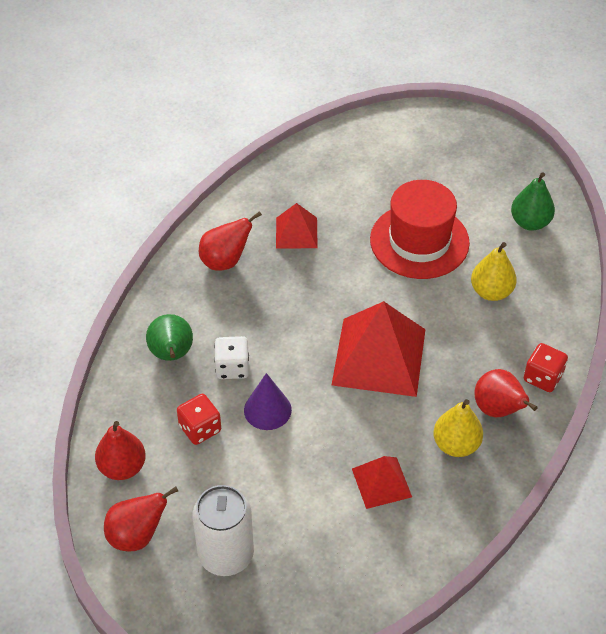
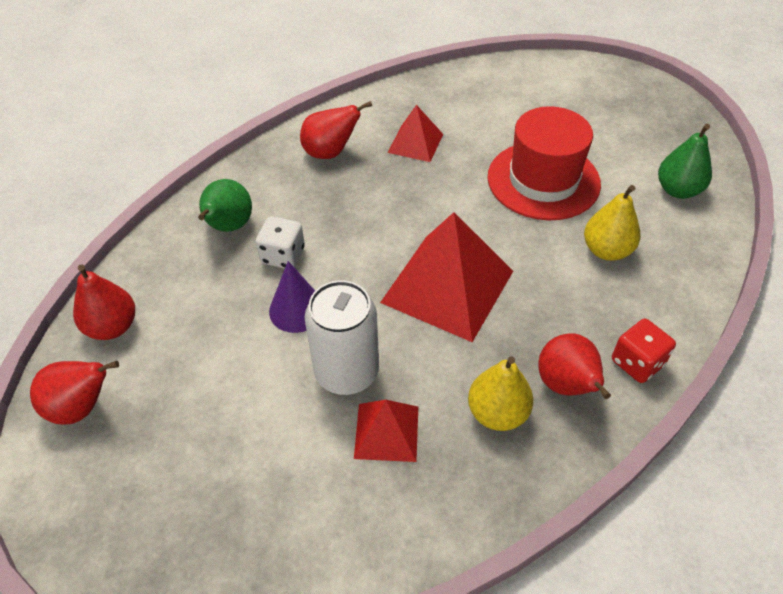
camera: 20 degrees right, 0 degrees up
red dice [177,394,221,445] -> none
white can [193,485,254,576] -> white can moved to [304,280,379,395]

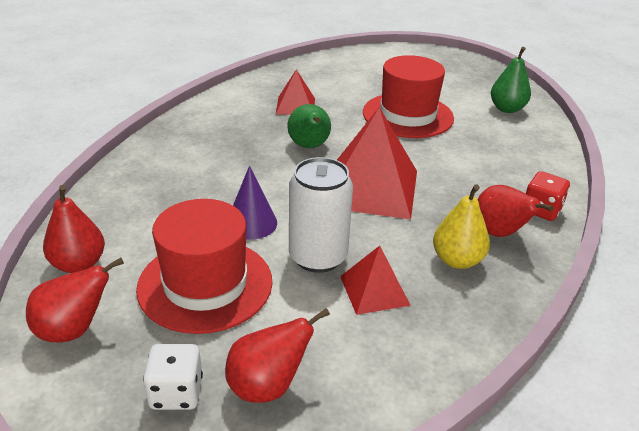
camera: 20 degrees left, 15 degrees down
green pear [198,179,252,232] -> green pear moved to [287,104,331,148]
white dice [256,216,305,269] -> white dice moved to [143,344,203,410]
red pear [300,101,372,159] -> red pear moved to [225,308,330,403]
yellow pear [584,185,640,261] -> none
none -> red hat [136,199,273,334]

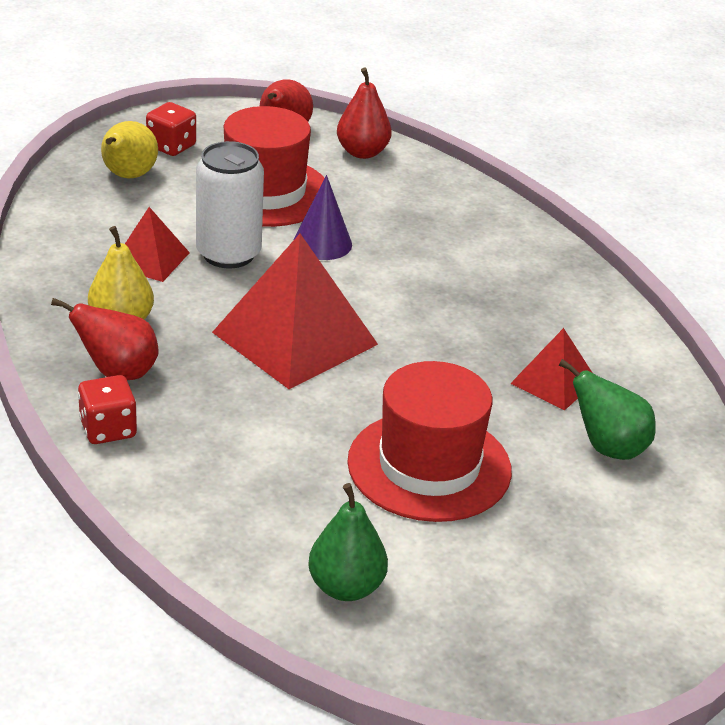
camera: 125 degrees right, 0 degrees up
white dice [143,344,203,410] -> red dice [146,102,196,156]
red pear [225,308,330,403] -> yellow pear [101,121,158,178]
green pear [287,104,331,148] -> green pear moved to [559,359,656,460]

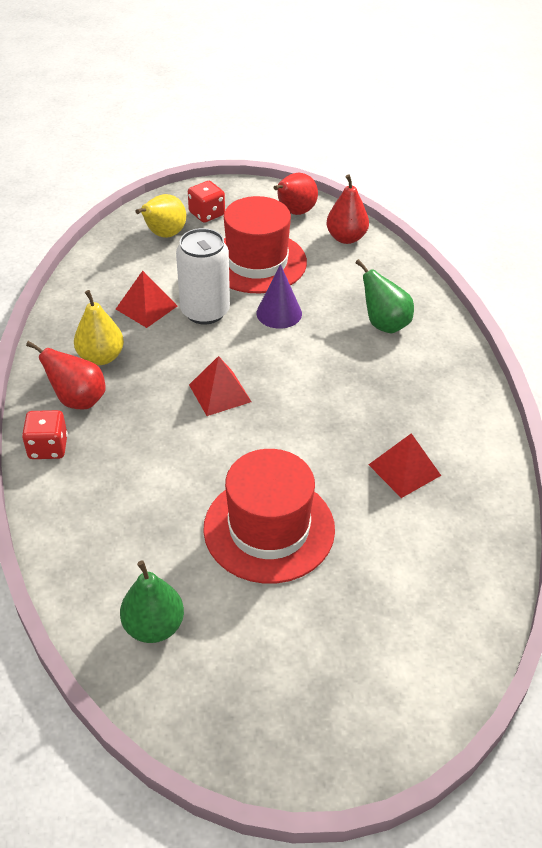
camera: 20 degrees right, 10 degrees up
red pyramid [212,234,378,389] -> red pyramid [189,356,252,416], size x0.53
green pear [559,359,656,460] -> green pear moved to [356,259,414,333]

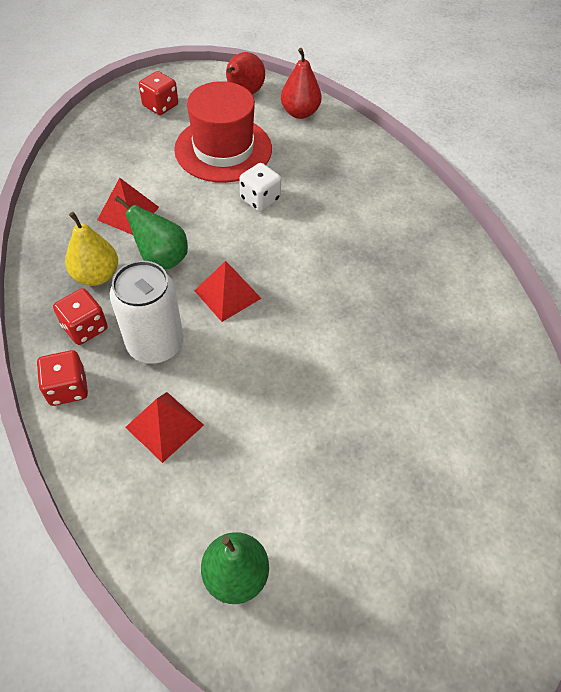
camera: 15 degrees left, 10 degrees up
red pear [26,341,105,410] -> red dice [53,288,108,345]
yellow pear [135,194,186,238] -> none
white can [176,228,230,324] -> white can moved to [110,261,184,364]
red hat [203,449,335,584] -> none
purple cone [256,264,302,329] -> white dice [239,163,281,212]
green pear [356,259,414,333] -> green pear moved to [115,196,188,269]
red pyramid [368,433,441,498] -> red pyramid moved to [125,392,204,463]

